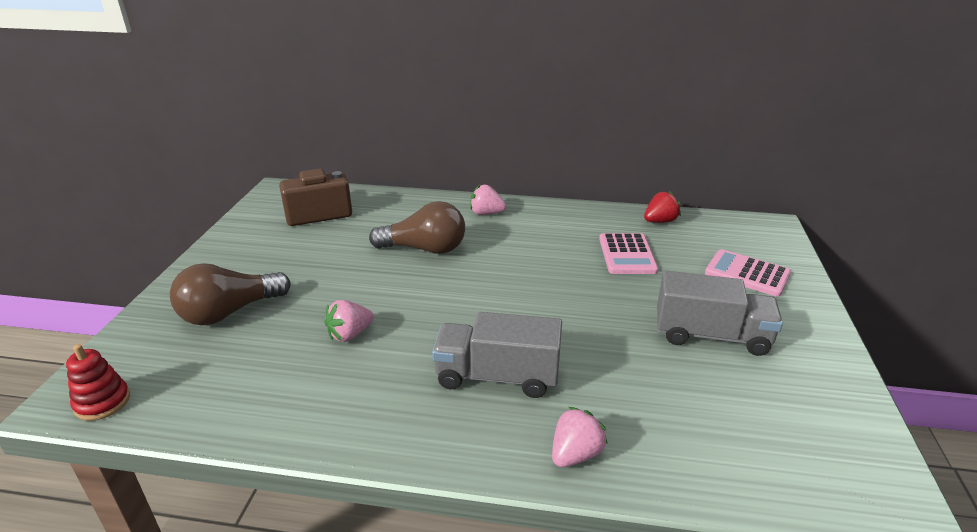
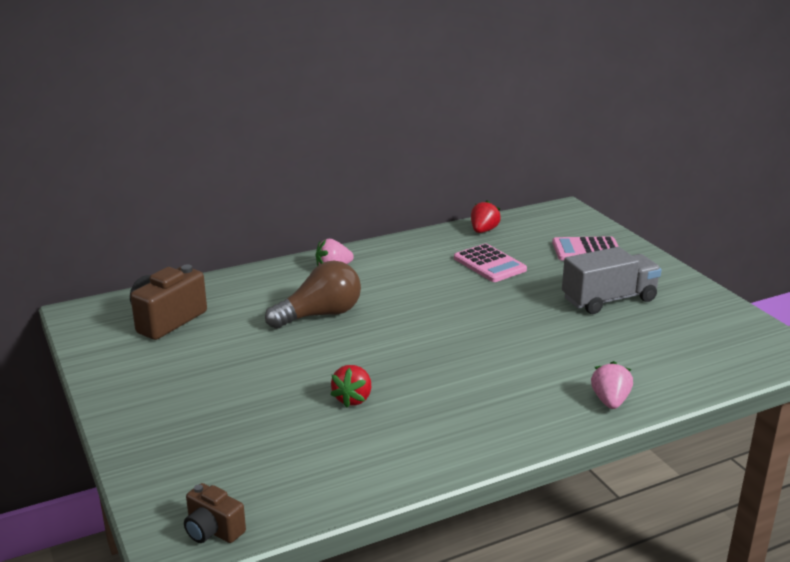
camera: 35 degrees left, 5 degrees down
red stacking toy [66,344,130,421] -> brown camera [184,483,246,543]
brown light bulb [170,263,291,325] -> none
pink strawberry [324,300,374,342] -> red strawberry [330,365,371,407]
grey truck [432,312,562,398] -> none

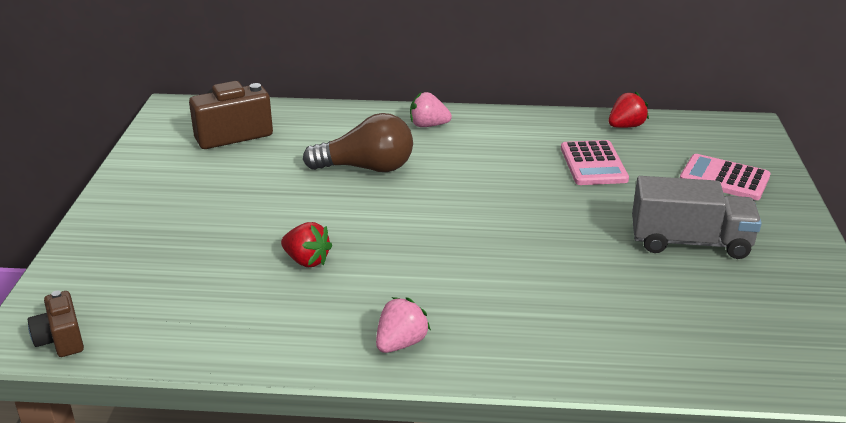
camera: 30 degrees right, 5 degrees up
red strawberry [330,365,371,407] -> red strawberry turned 105 degrees counterclockwise [281,222,332,267]
pink strawberry [591,361,633,409] -> pink strawberry moved to [376,297,431,353]

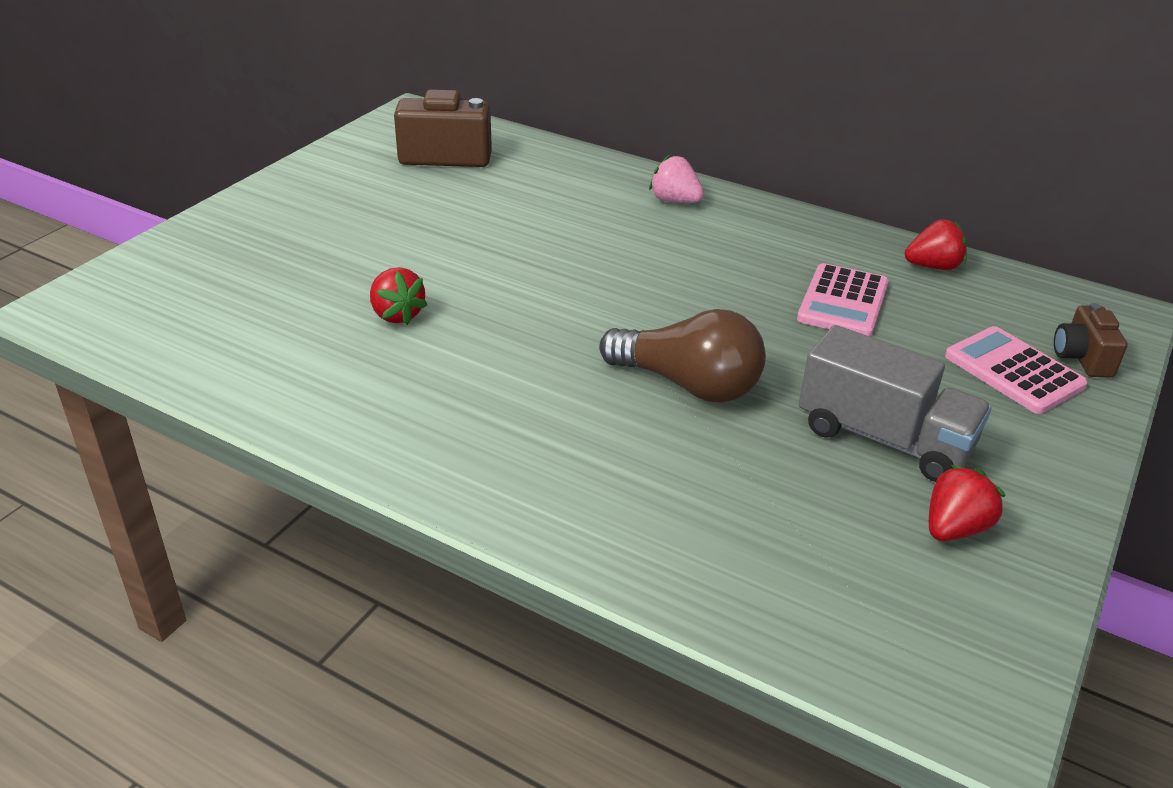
camera: 25 degrees right, 5 degrees up
brown camera [28,290,84,357] -> brown camera moved to [1054,303,1128,378]
brown light bulb [303,113,413,172] -> brown light bulb moved to [599,309,766,402]
pink strawberry [376,297,431,353] -> none
none -> red strawberry [929,464,1006,541]

